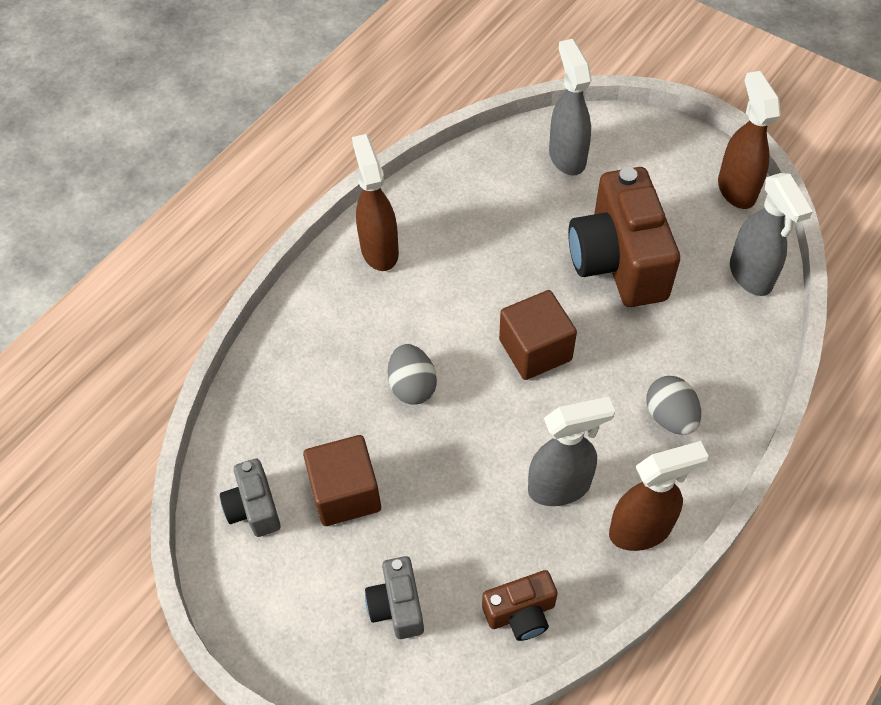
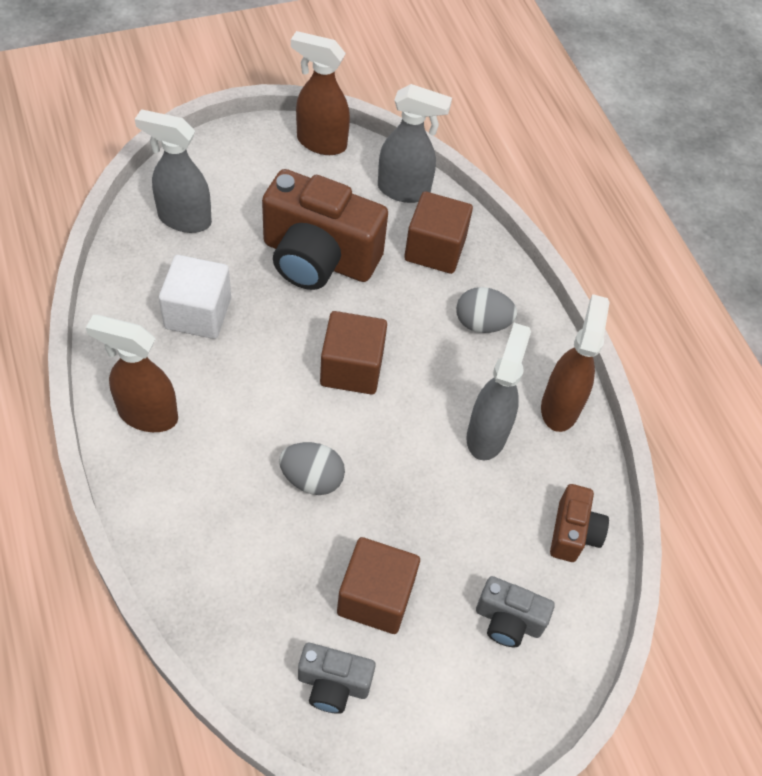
camera: 65 degrees left, 0 degrees up
none -> white cube [159,255,231,339]
none -> brown cube [404,191,473,274]

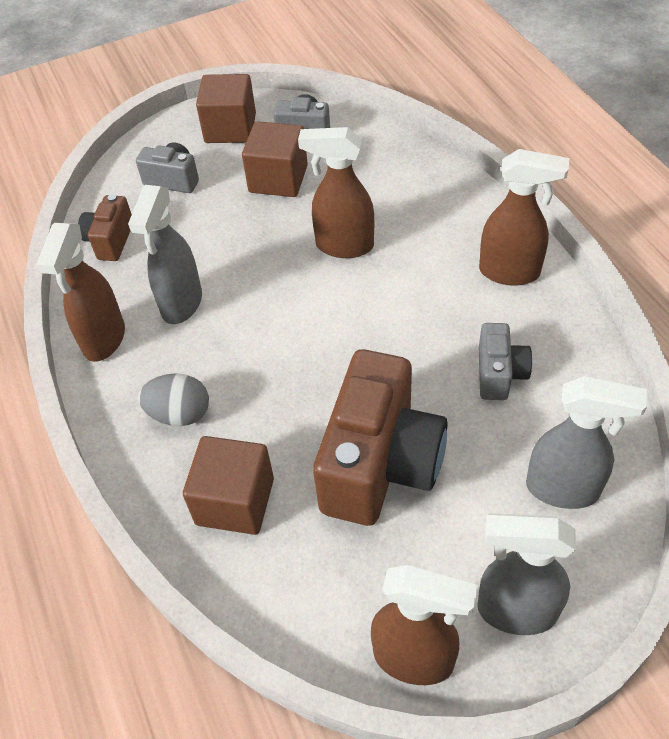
camera: 175 degrees left, 5 degrees down
white cube [159,255,231,339] -> grey camera [479,323,532,400]
brown camera [262,169,388,290] -> brown camera turned 90 degrees clockwise [313,349,448,526]
grey egg [279,442,345,495] -> brown spray bottle [298,127,374,258]
brown cube [320,311,387,395] -> brown cube moved to [196,74,256,143]
grey spray bottle [378,84,452,203] -> grey spray bottle moved to [477,513,576,635]

